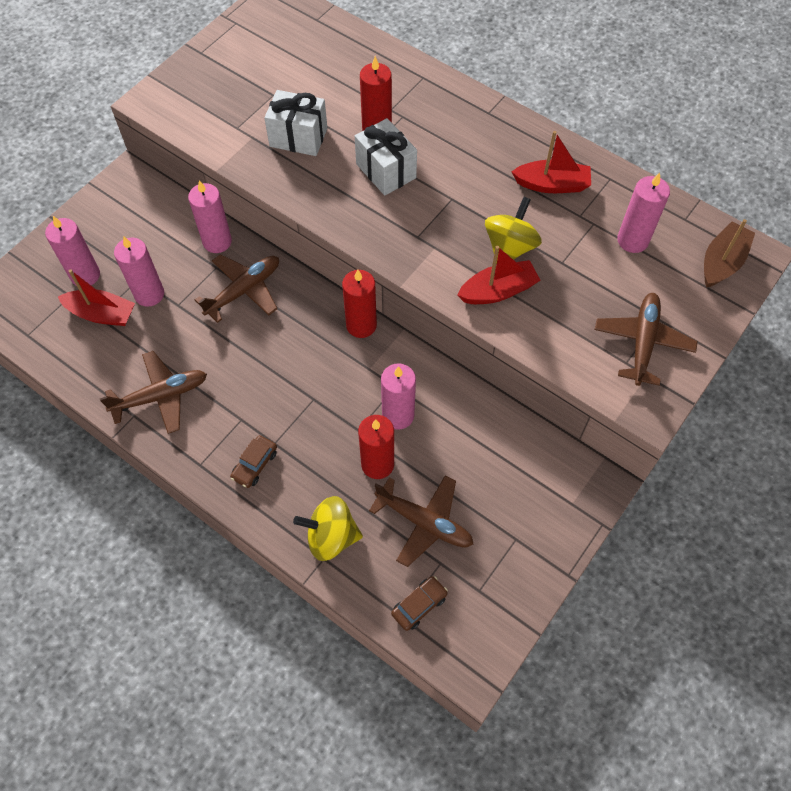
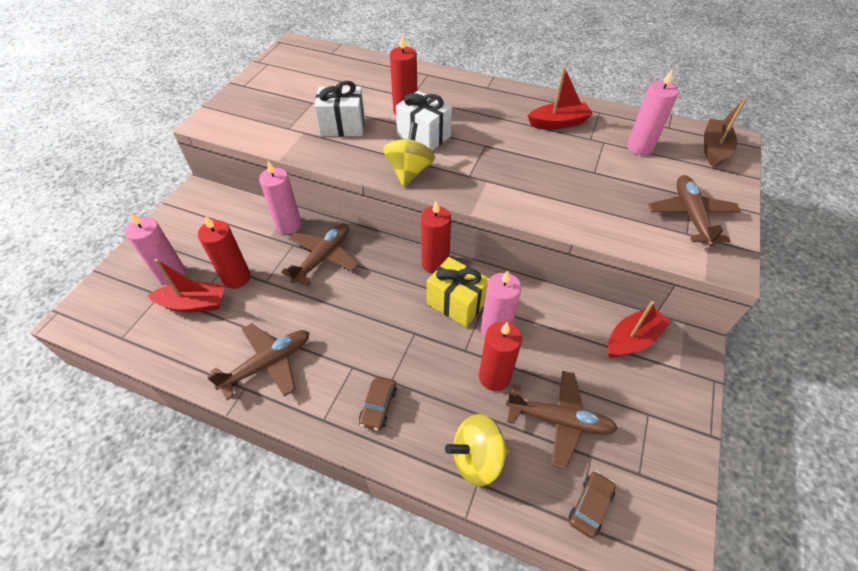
camera: 15 degrees left, 10 degrees down
pink candle [114,236,164,307] -> red candle [198,215,251,289]
red boat [458,246,540,304] -> red boat moved to [608,301,671,358]
yellow spinning top [485,197,542,264] -> yellow spinning top moved to [383,122,435,187]
none -> yellow gift [427,257,489,327]

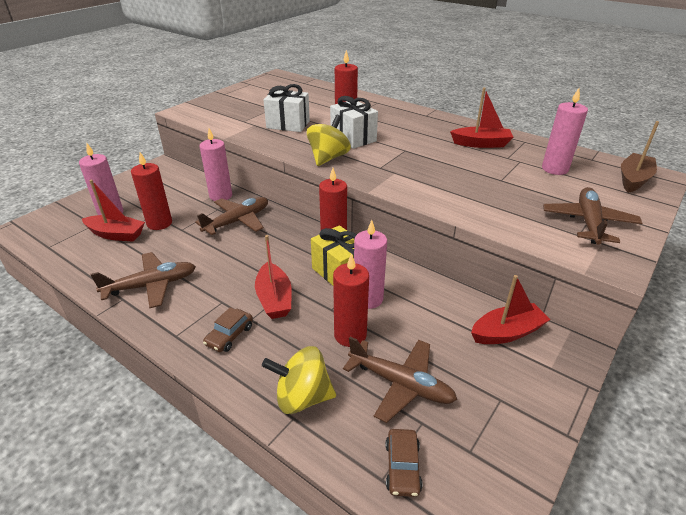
camera: 15 degrees right, 15 degrees down
brown car [569,471,616,538] -> brown car turned 135 degrees clockwise [386,429,422,497]
none -> red boat [255,235,292,319]

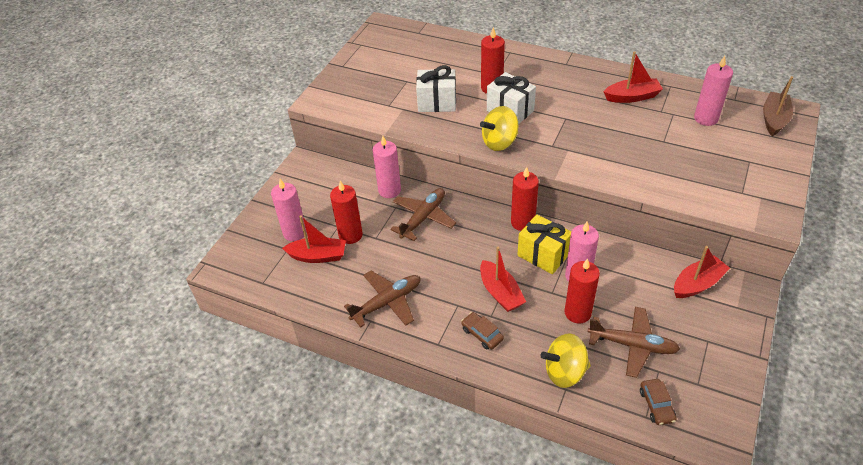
camera: 10 degrees left, 10 degrees up
brown car [203,307,253,352] -> brown car turned 120 degrees clockwise [461,312,504,350]
yellow spinning top [307,115,351,166] -> yellow spinning top turned 135 degrees counterclockwise [480,106,518,151]
brown plane [543,187,642,245] -> none

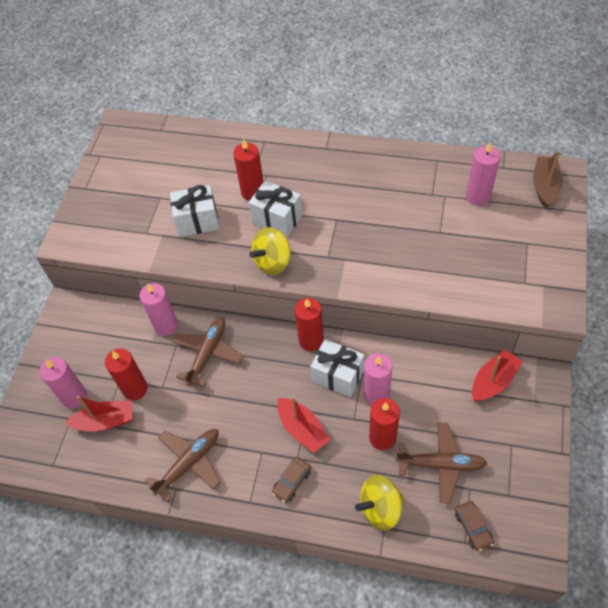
camera: 10 degrees left, 10 degrees up
brown car [461,312,504,350] -> brown car turned 90 degrees counterclockwise [272,457,311,503]
yellow gift [517,214,571,274] -> white gift [310,339,364,397]
red boat [603,51,663,103] -> none

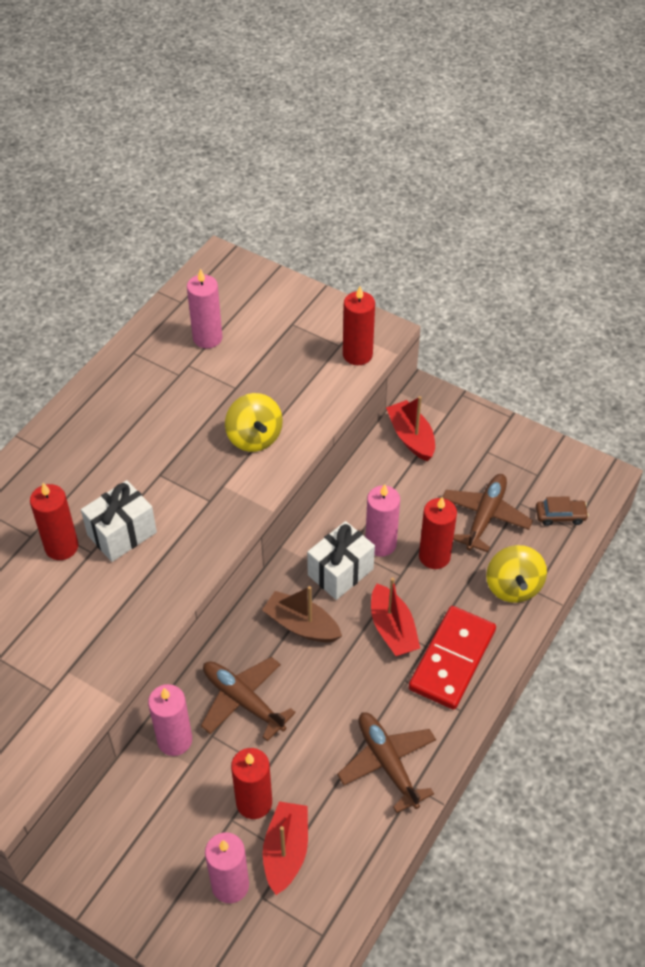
camera: 75 degrees left, 5 degrees down
white gift [170,185,219,237] -> none
yellow spinning top [249,227,290,275] -> yellow spinning top moved to [225,393,283,452]
brown car [272,457,311,503] -> red domino [409,606,496,710]
red boat [277,396,330,453] -> red boat turned 90 degrees clockwise [371,577,420,656]
red candle [295,298,324,351] -> red candle moved to [343,286,375,365]
brown boat [533,151,563,208] -> brown boat moved to [262,586,342,642]

